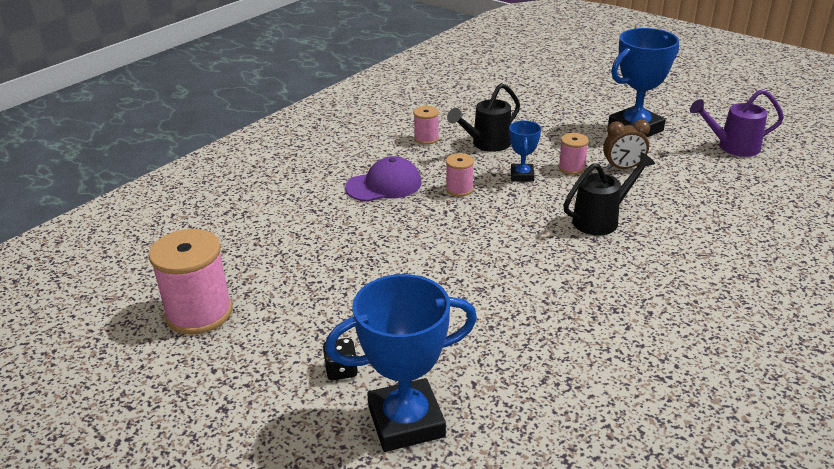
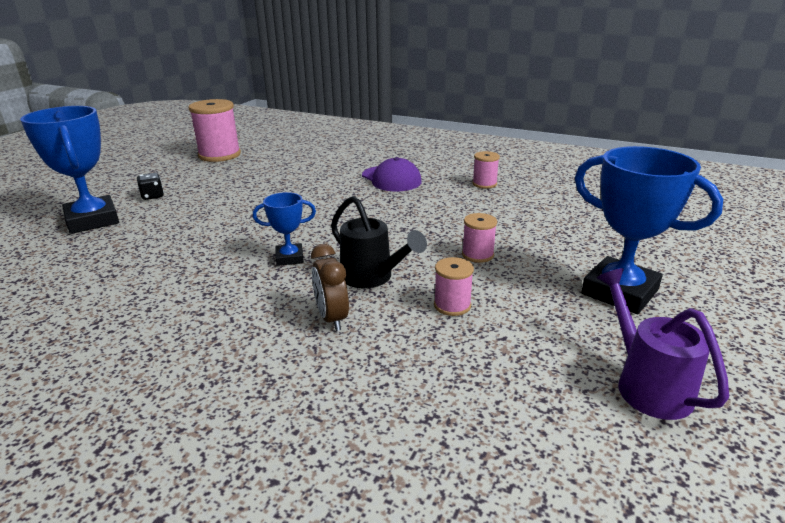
camera: 75 degrees right, 5 degrees down
pink spool [446,153,474,197] -> pink spool moved to [434,257,474,316]
black watering can [447,83,520,152] -> none
blue trophy [509,121,541,182] -> blue trophy moved to [253,192,316,266]
brown clock [603,120,650,170] -> brown clock moved to [311,244,349,331]

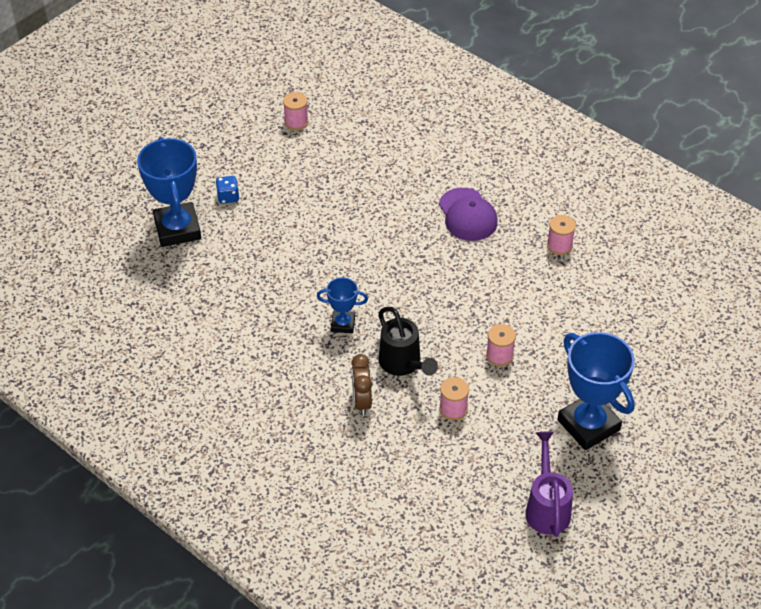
camera: 15 degrees right, 20 degrees up
black dice [137,173,164,200] -> blue dice [216,176,239,204]
pink spool [188,99,241,162] -> pink spool [283,92,308,130], size x0.51

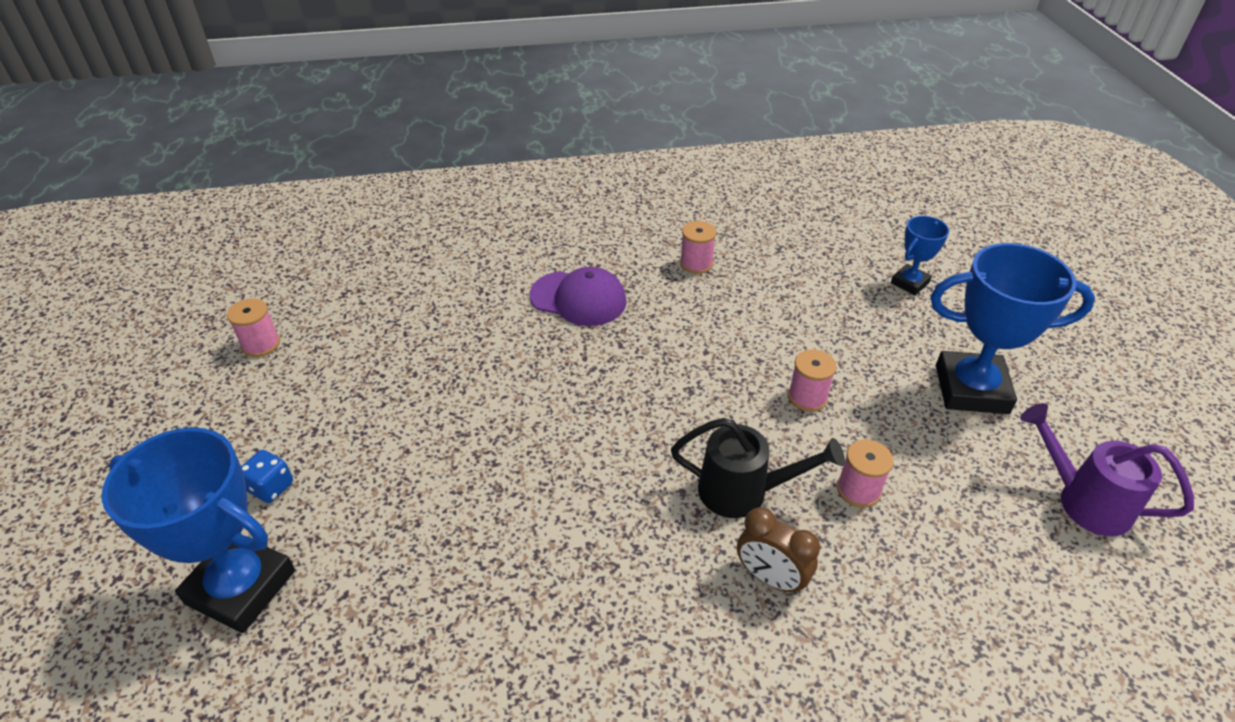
camera: 50 degrees left, 5 degrees down
blue trophy [317,277,368,333] -> blue trophy moved to [891,216,949,295]

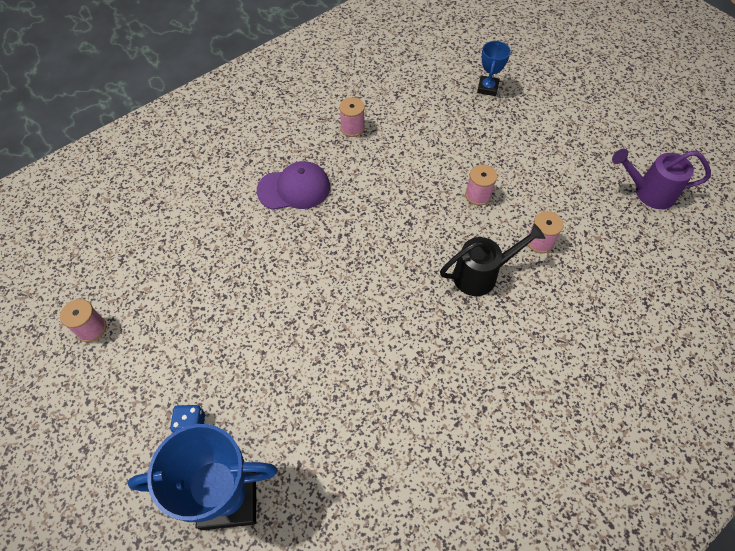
camera: 30 degrees left, 15 degrees up
brown clock [737,507,820,594] -> none
blue trophy [931,243,1095,414] -> none

